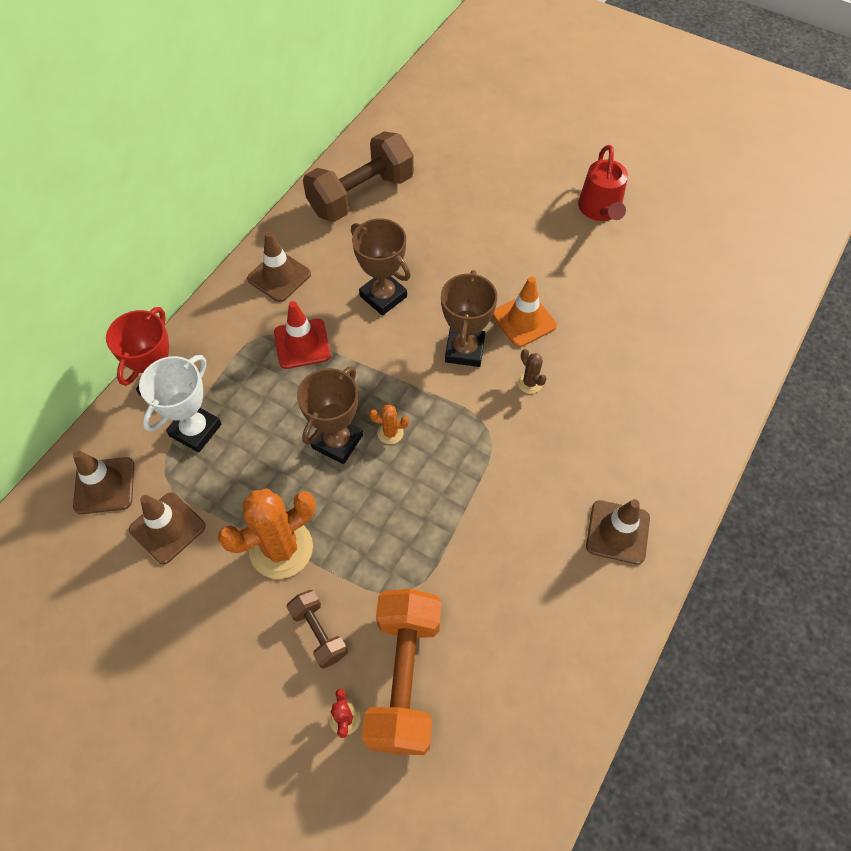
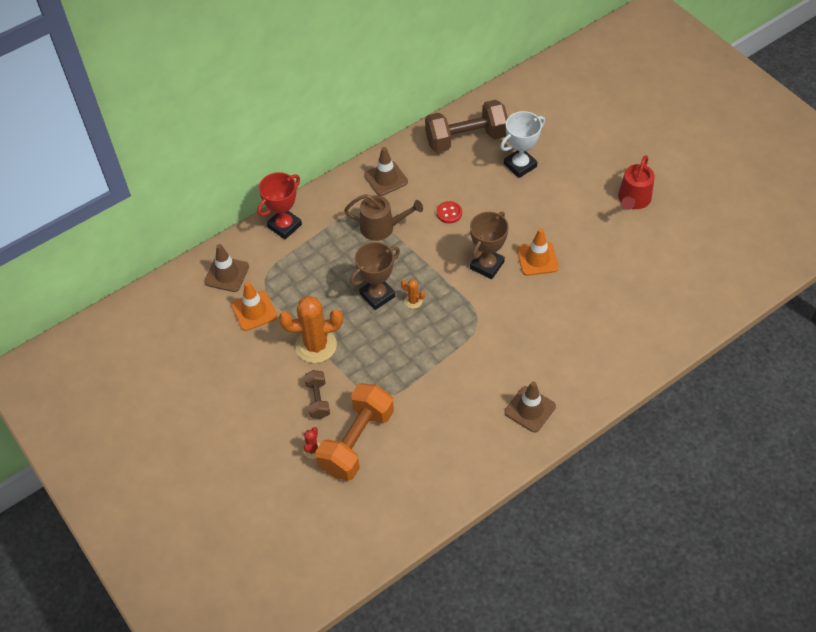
camera: 25 degrees right, 5 degrees down
brown traffic cone [129,492,206,564] -> orange traffic cone [231,281,277,331]
white trophy [139,355,222,452] -> white trophy moved to [500,111,545,178]
red traffic cone [274,301,331,369] -> brown watering can [344,194,423,241]
brown trophy [351,218,411,316] -> red button [436,201,462,224]
brown cactus [517,349,547,394] -> none

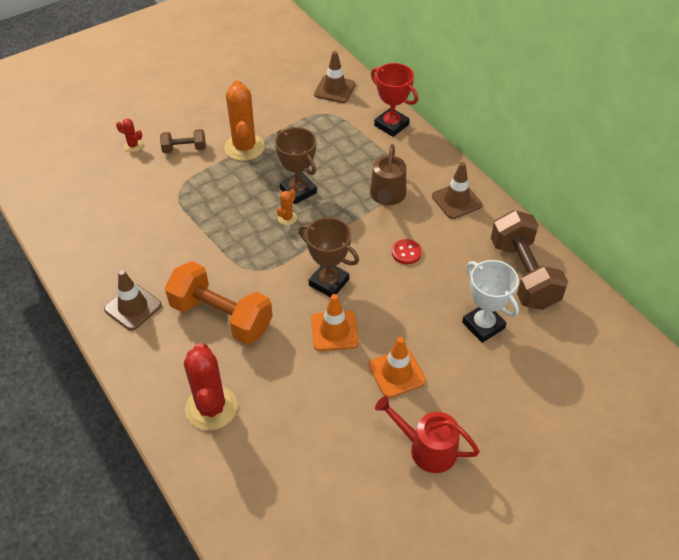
camera: 90 degrees right, 5 degrees down
orange traffic cone [231,281,277,331] -> orange traffic cone moved to [369,337,426,398]
orange dumbbell [315,383,394,481] -> orange dumbbell moved to [165,261,273,344]
none -> red cactus [184,343,237,431]

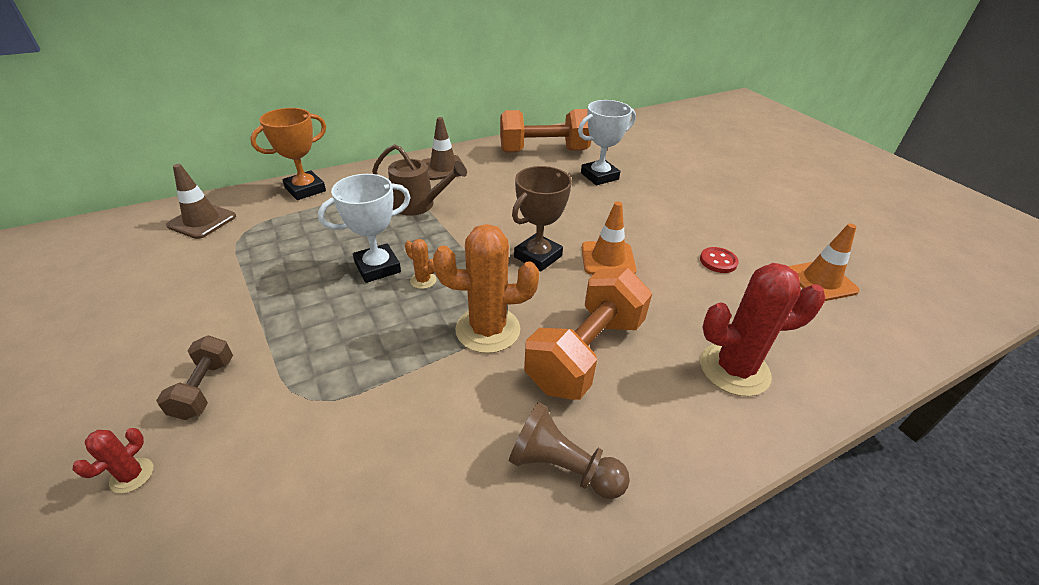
camera: 85 degrees left, 10 degrees down
brown traffic cone [104,270,162,331] -> brown pawn [509,402,630,499]
orange cactus [224,80,265,161] -> orange cactus moved to [433,224,539,353]
brown trophy [275,127,317,204] -> white trophy [318,174,411,283]
orange traffic cone [369,337,426,398] -> orange traffic cone moved to [788,223,860,301]
red trophy [371,63,418,137] -> orange trophy [250,108,326,200]
red watering can [375,396,480,473] -> none
red button [392,239,422,264] -> red button moved to [700,247,739,273]
brown dumbbell [491,210,568,310] -> orange dumbbell [500,109,591,153]

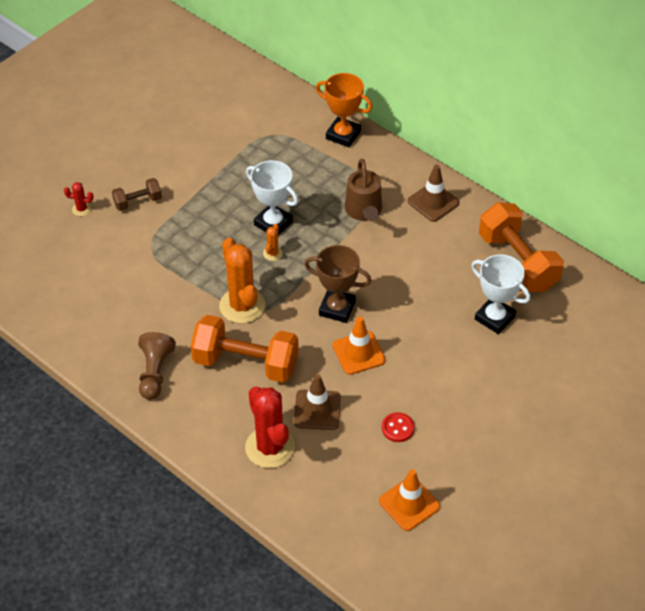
camera: 70 degrees right, 10 degrees up
brown traffic cone [166,164,236,239] -> brown traffic cone moved to [294,374,341,430]

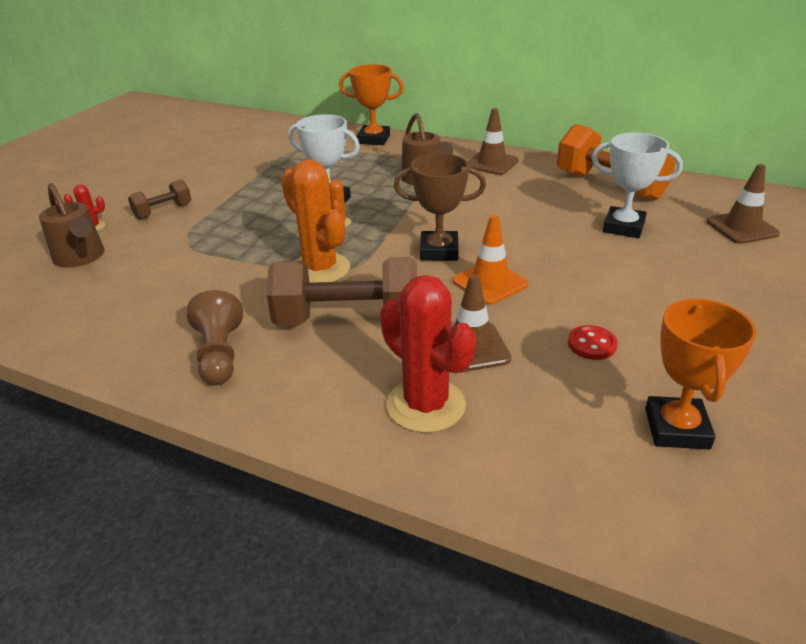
camera: 15 degrees left, 15 degrees down
orange dumbbell [190,315,299,383] -> brown dumbbell [267,257,417,326]
orange traffic cone [379,469,440,531] -> orange trophy [645,298,757,449]
none -> brown watering can [39,183,104,268]
none -> brown traffic cone [706,164,780,244]

